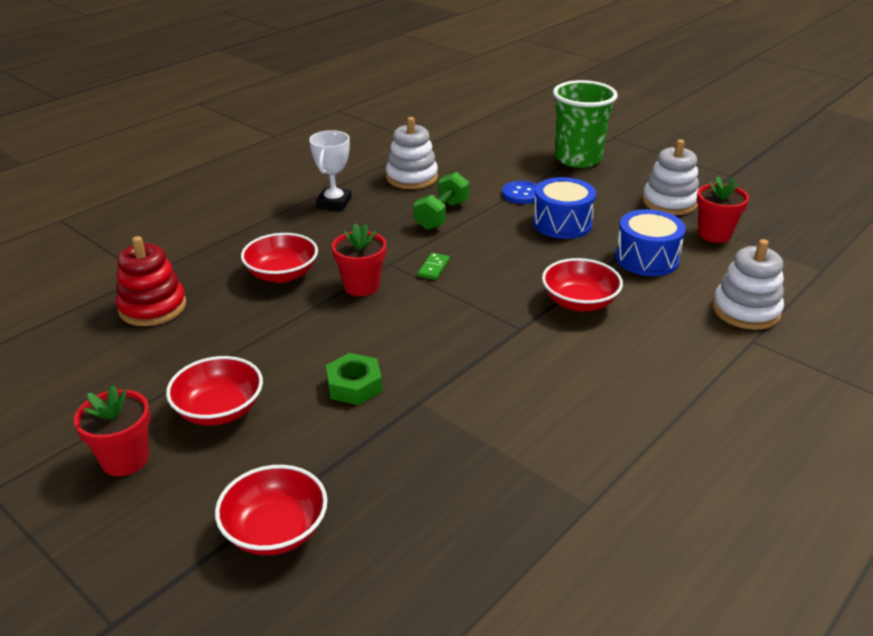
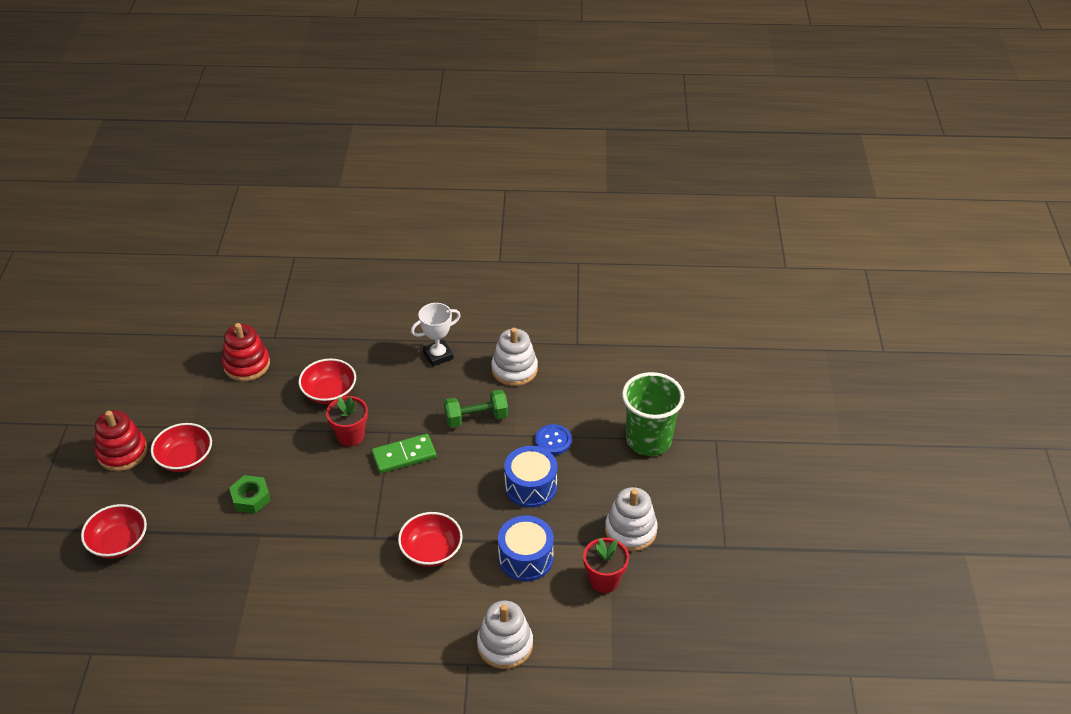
camera: 50 degrees right, 10 degrees up
red flower pot [74,385,150,476] -> red stacking toy [95,410,147,471]
green domino [418,253,450,280] -> green domino [372,434,436,473], size x1.83

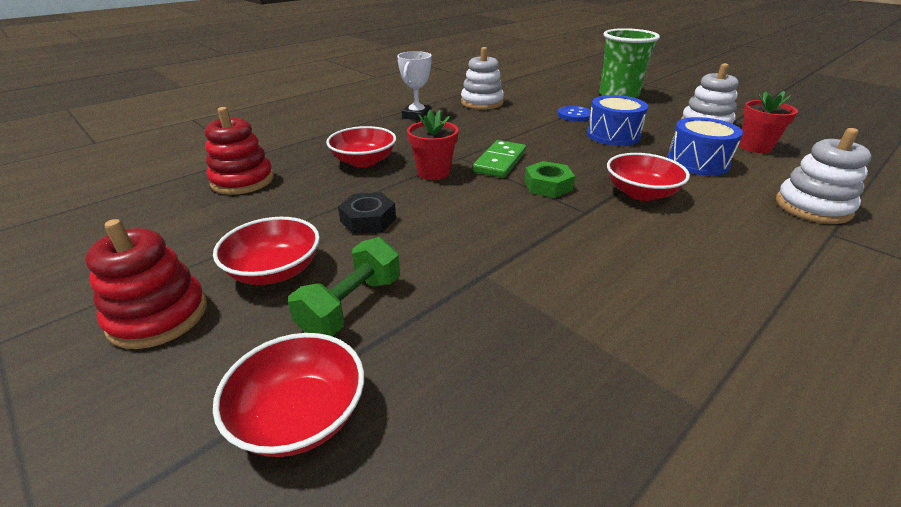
camera: 45 degrees left, 10 degrees down
green nut [229,475,271,513] -> green nut moved to [524,161,575,198]
green dumbbell [444,390,508,428] -> green dumbbell moved to [288,237,400,337]
none -> black nut [338,192,396,234]

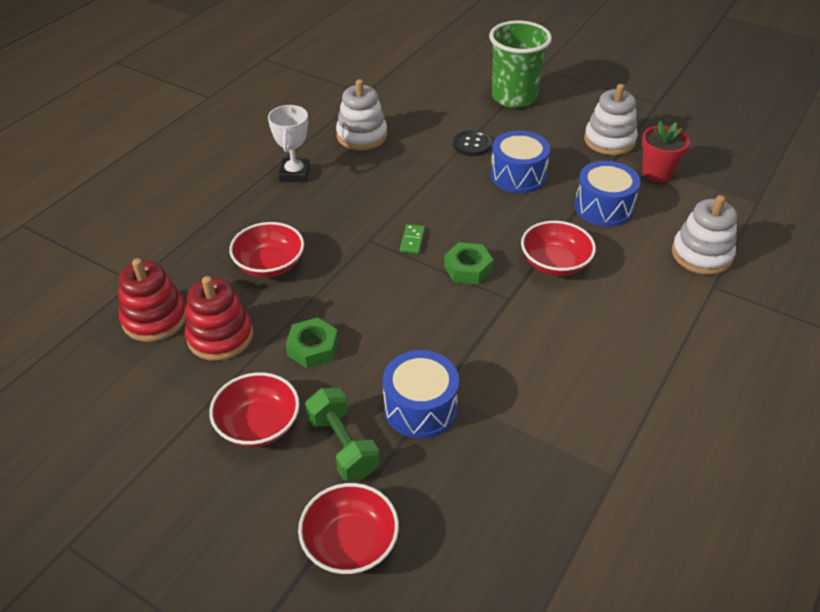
camera: 15 degrees left, 10 degrees up
red stacking toy [86,219,207,349] -> red stacking toy moved to [185,276,253,361]
green dumbbell [288,237,400,337] -> green dumbbell turned 45 degrees counterclockwise [305,388,380,481]
black nut [338,192,396,234] -> green nut [286,317,338,368]
red flower pot [407,110,458,180] -> none
green domino [473,140,526,178] -> green domino [400,224,425,254], size x0.55
blue button [558,106,591,122] -> black button [453,130,492,156]
none -> blue drum [383,350,459,438]

